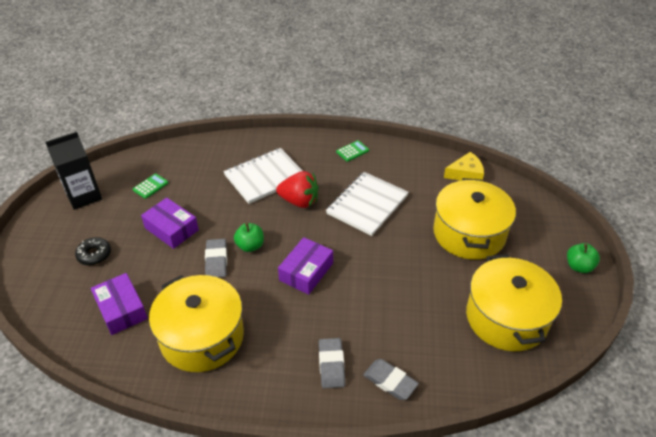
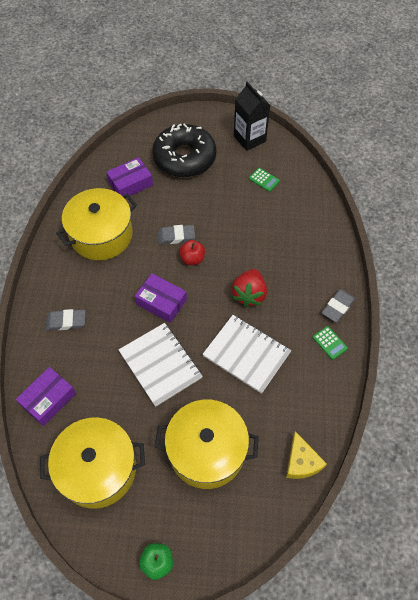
camera: 90 degrees right, 15 degrees up
black donut [75,237,111,266] -> black donut [152,124,216,178], size x2.40
purple box [141,198,199,249] -> purple box moved to [16,367,76,426]
white notebook [224,148,303,204] -> white notebook moved to [118,323,203,407]
green apple [234,223,264,252] -> red apple [179,240,205,265]
grey eraser [363,359,419,400] -> grey eraser moved to [322,289,355,322]

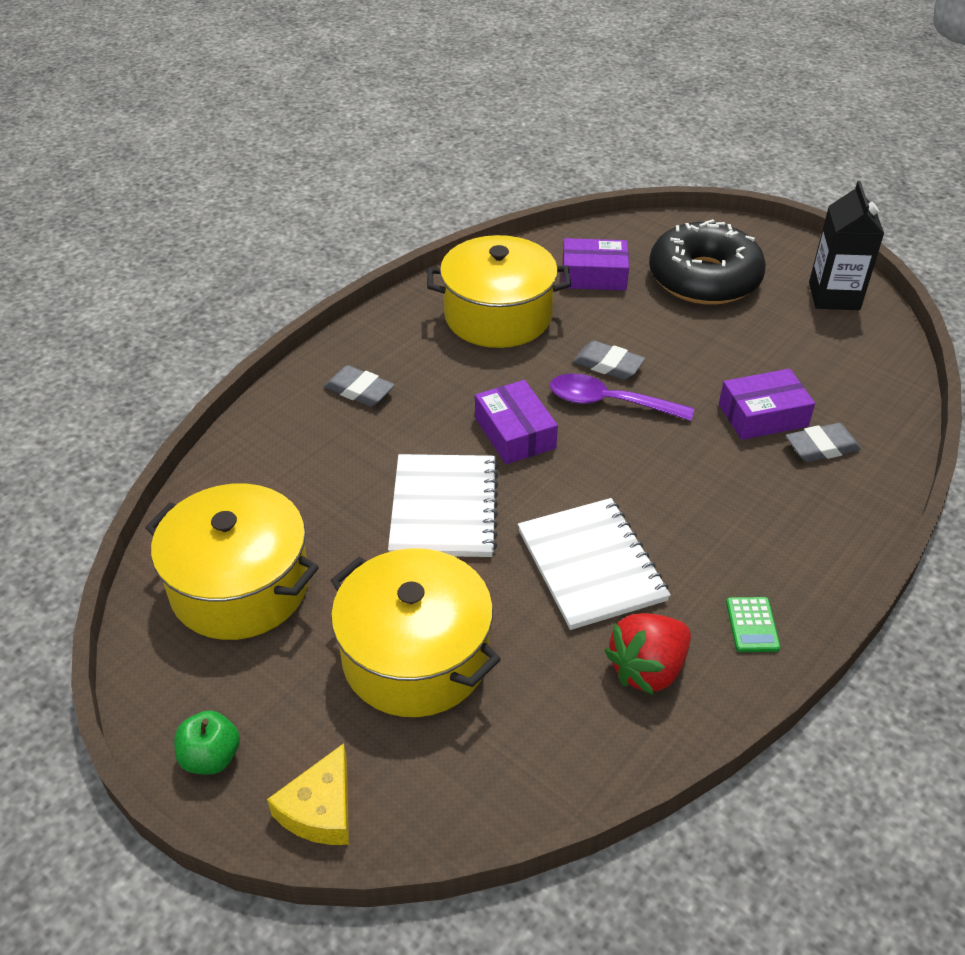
camera: 35 degrees right, 15 degrees down
purple box [16,367,76,426] -> purple box moved to [719,369,815,440]
red apple [179,240,205,265] -> purple spoon [550,374,694,421]
red strawberry [232,269,267,307] -> red strawberry moved to [604,613,691,695]
green calculator [249,168,280,192] -> none
yellow cheese [286,431,327,479] -> yellow cheese moved to [267,743,349,845]
grey eraser [322,289,355,322] -> grey eraser moved to [785,423,861,462]

